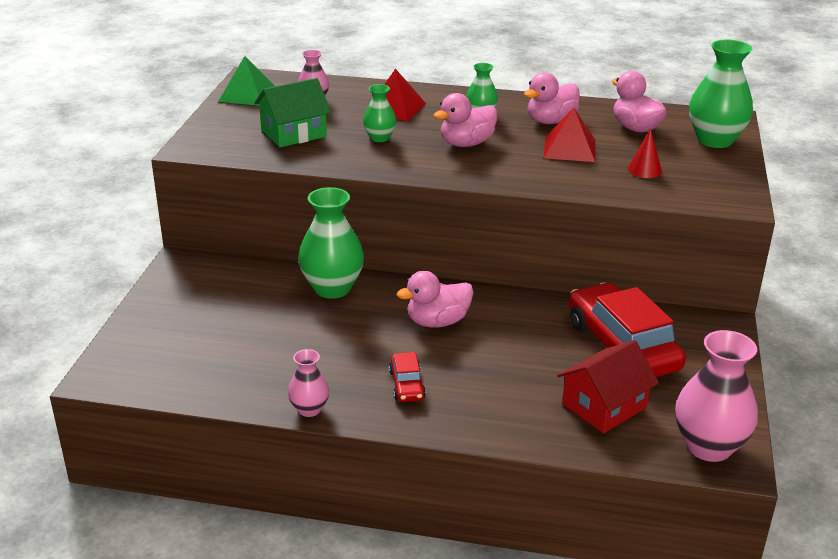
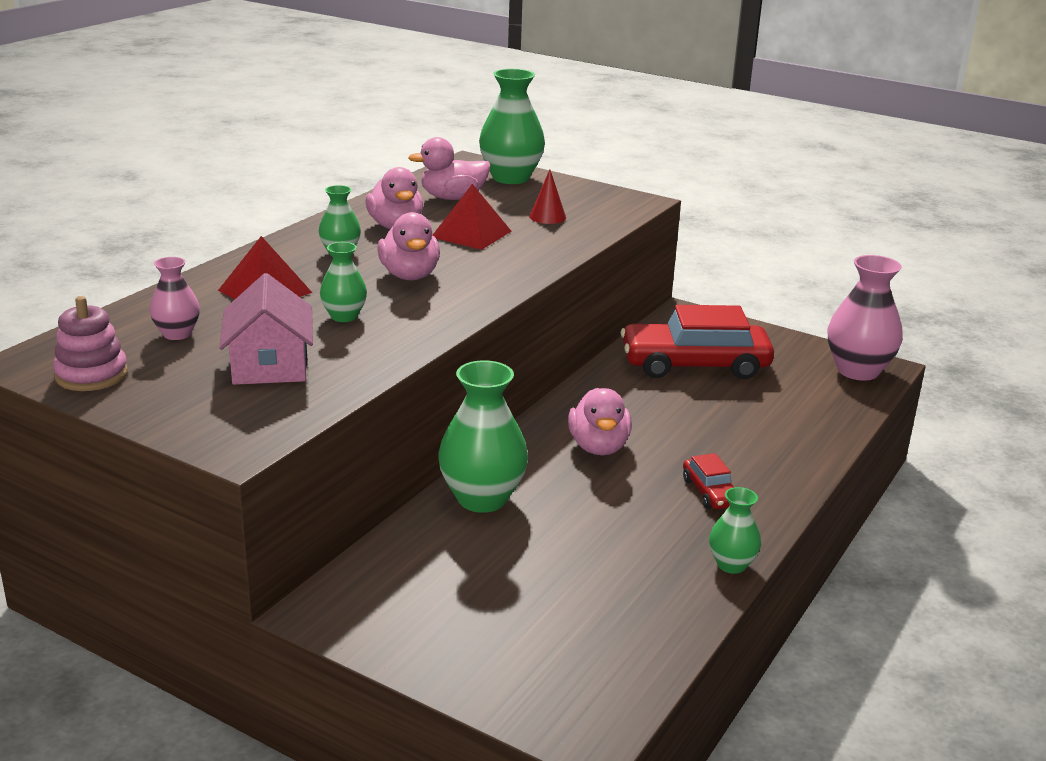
camera: 70 degrees left, 5 degrees down
green pyramid [218,56,274,106] -> pink stacking toy [53,296,128,391]
green house [254,78,331,148] -> pink house [219,273,313,385]
pink vase [288,349,329,417] -> green vase [709,487,761,574]
red car [389,352,426,402] -> red car turned 60 degrees clockwise [683,453,734,509]
red house [557,340,659,433] -> none

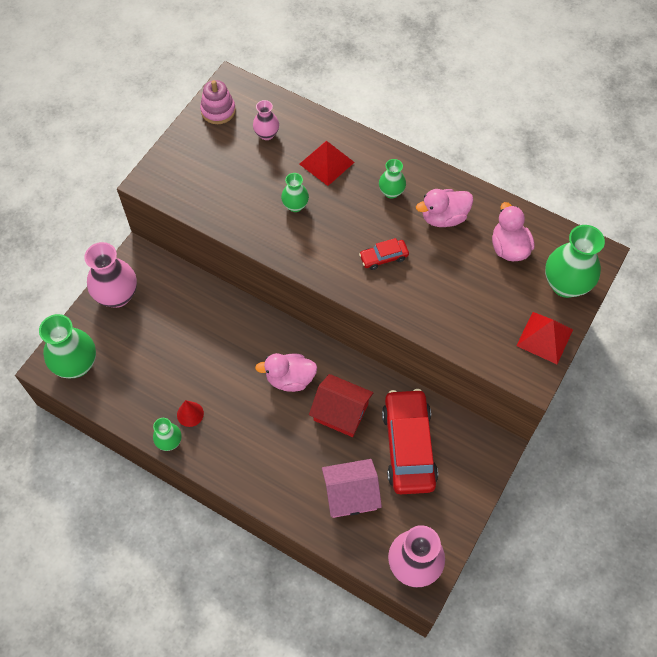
camera: 90 degrees right, 35 degrees up
pink house [219,273,313,385] -> pink house moved to [322,459,382,518]
pink duck [377,212,440,280] -> none
red pyramid [432,184,511,250] -> red pyramid moved to [516,312,573,364]
green vase [438,360,528,513] -> green vase moved to [39,314,96,378]
red cone [529,170,566,224] -> red cone moved to [177,400,204,427]
red car [683,453,734,509] -> red car moved to [359,238,409,270]
none -> pink vase [84,242,137,308]
none -> red house [309,374,373,437]

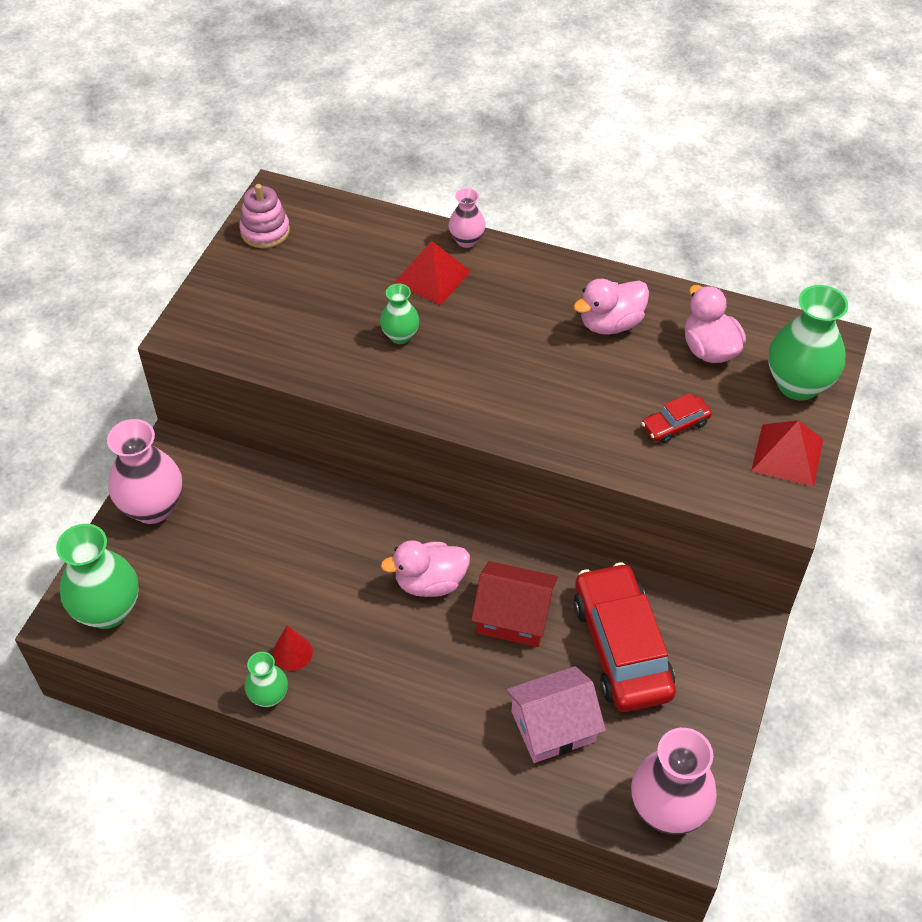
camera: 10 degrees left, 10 degrees down
pink vase [253,100,279,140] -> pink vase moved to [448,188,486,248]
red car [359,238,409,270] -> red car moved to [641,393,712,443]
green vase [379,159,406,199] -> none

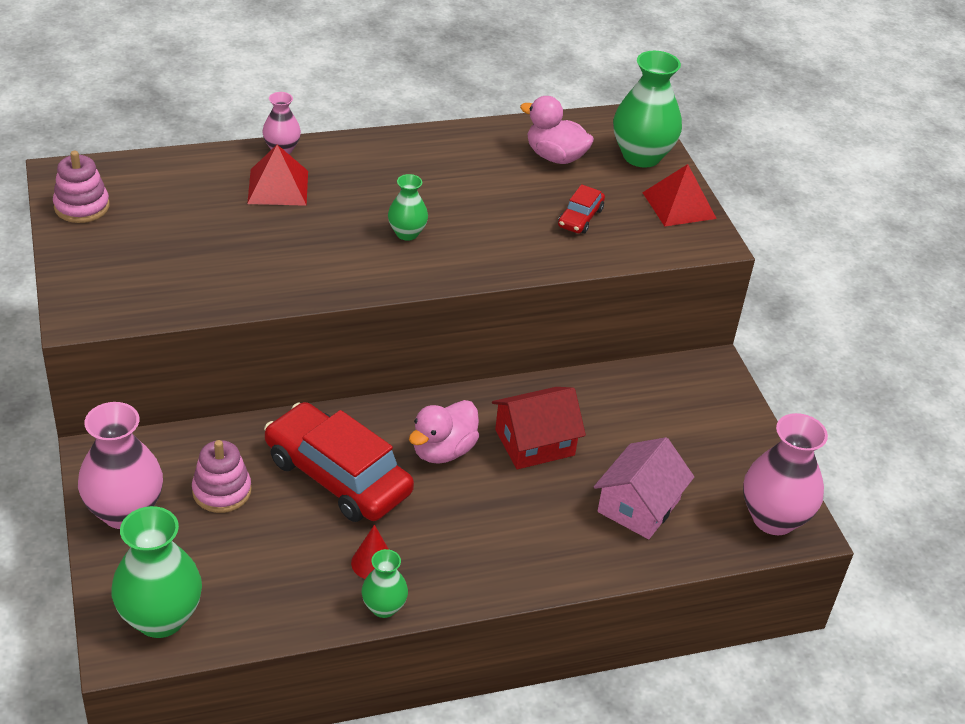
camera: 40 degrees left, 10 degrees down
green vase [380,283,419,344] -> green vase moved to [388,174,428,241]
pink duck [573,279,649,335] -> none
red car [574,563,676,712] -> red car moved to [264,402,414,522]
none -> pink stacking toy [192,440,251,513]

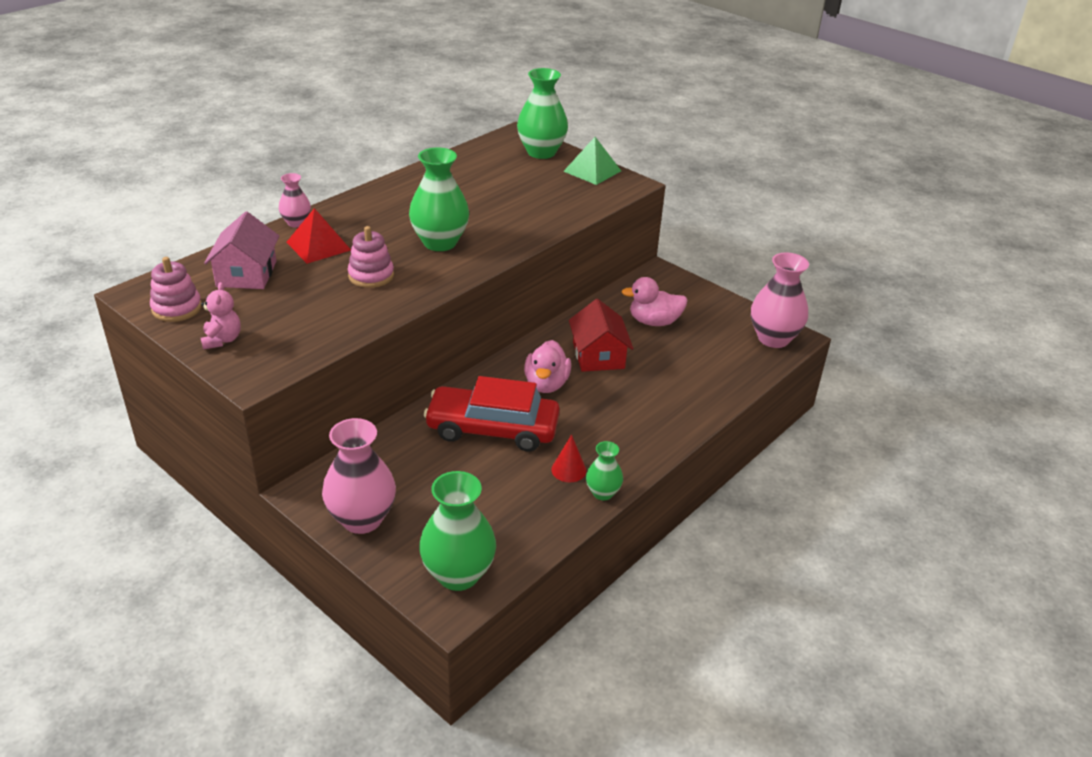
camera: 30 degrees left, 5 degrees down
pink stacking toy [192,440,251,513] -> pink stacking toy moved to [348,226,394,288]
green vase [388,174,428,241] -> green vase [409,148,469,251], size x1.85
red house [492,387,586,469] -> red house turned 45 degrees counterclockwise [569,299,633,372]
pink duck [520,96,594,164] -> pink duck moved to [622,277,688,326]
red car [558,184,605,234] -> none
pink house [594,437,694,539] -> pink house moved to [204,212,279,289]
red pyramid [642,164,717,226] -> green pyramid [563,137,621,185]
none -> pink teddy bear [201,282,241,349]

